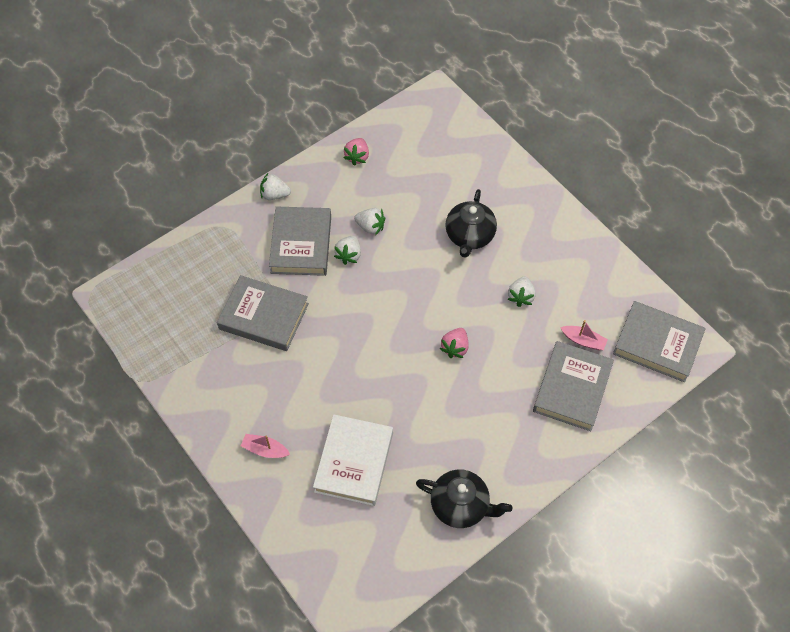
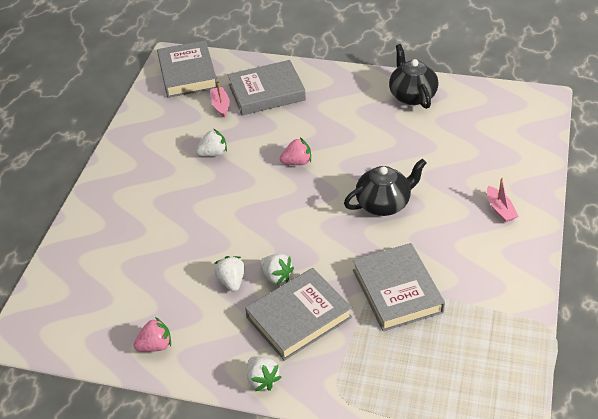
camera: 125 degrees left, 15 degrees down
white book [313,414,393,506] -> none
white strawberry [334,235,361,265] -> white strawberry turned 60 degrees clockwise [260,254,294,285]
black teapot [445,189,497,258] -> black teapot moved to [344,158,427,216]

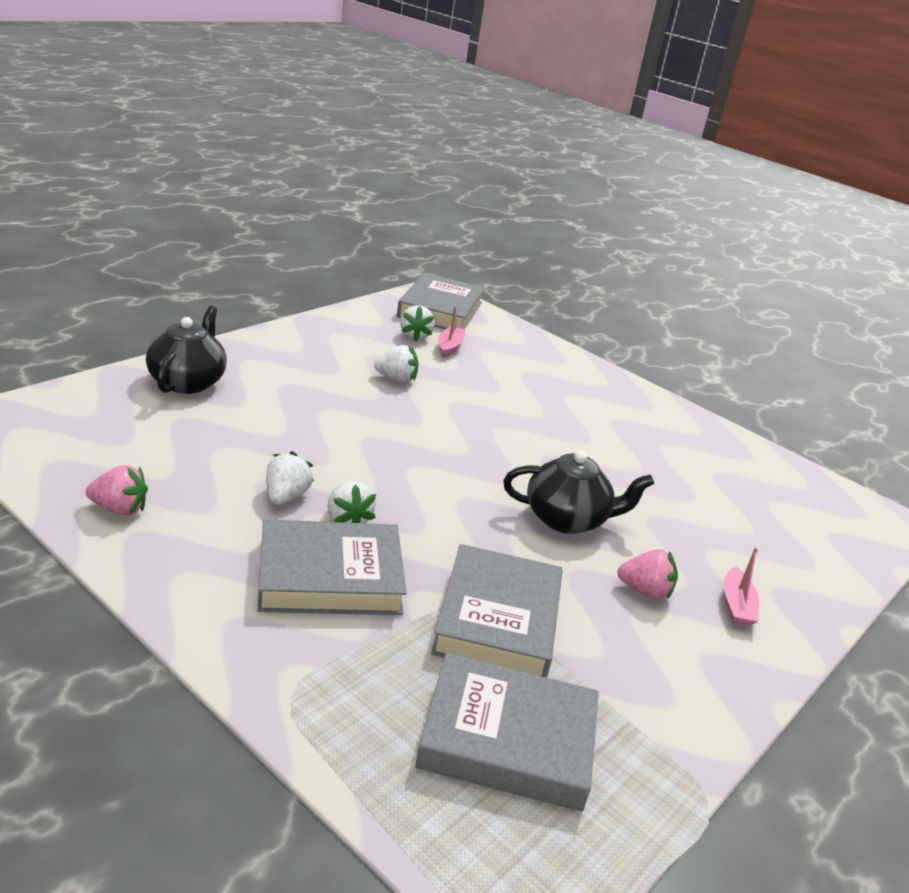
camera: 20 degrees right, 15 degrees down
grey book [227,60,306,115] -> grey book moved to [415,653,599,811]
white strawberry [247,356,281,391] -> white strawberry moved to [400,305,435,341]
pink strawberry [280,138,311,165] -> pink strawberry moved to [617,549,678,600]
black teapot [389,44,438,109] -> black teapot moved to [146,306,227,394]

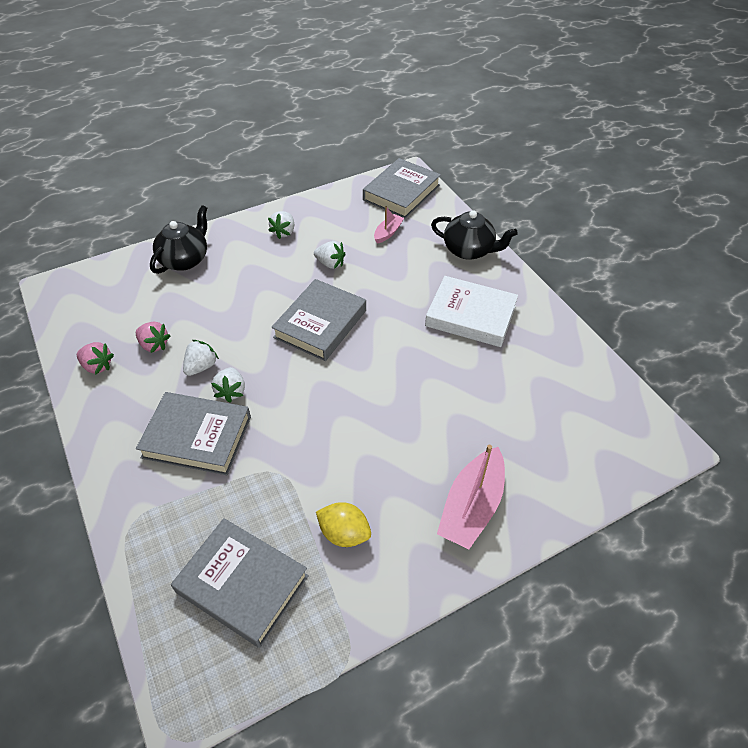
camera: 25 degrees right, 20 degrees up
white strawberry [400,305,435,341] -> white strawberry moved to [268,211,294,239]
grey book [431,544,563,678] -> grey book moved to [271,279,366,361]
black teapot [503,450,654,534] -> black teapot moved to [431,210,518,260]
pink strawberry [617,549,678,600] -> pink strawberry moved to [136,322,171,353]
pink boat [724,547,759,627] -> pink boat [437,445,505,549], size x1.90
none -> yellow lemon [316,502,371,547]
none -> white book [425,276,518,347]

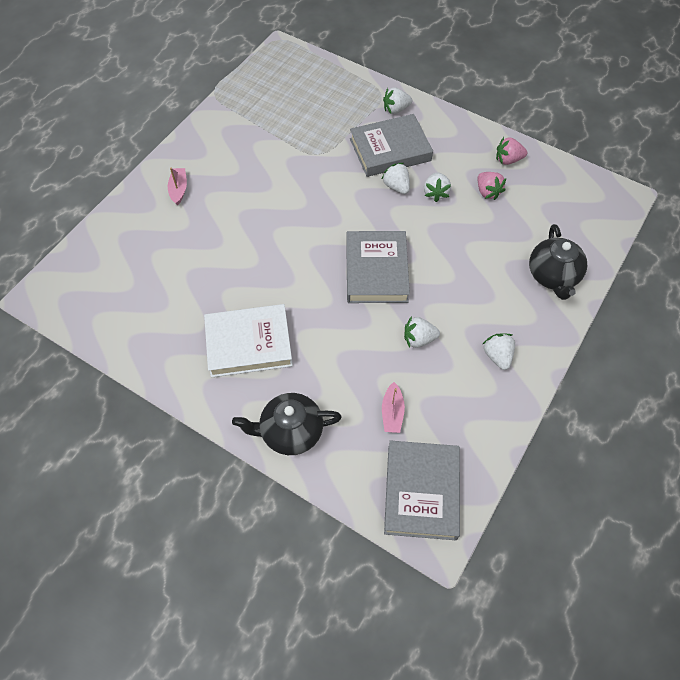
camera: 150 degrees right, 10 degrees up
pink strawberry [136,322,171,353] -> pink strawberry turned 120 degrees counterclockwise [478,172,506,200]
grey book [171,518,309,648] -> none
yellow lemon [316,502,371,547] -> none
pink boat [437,445,505,549] -> pink boat [168,168,187,206], size x0.53
none -> white strawberry [383,87,412,114]

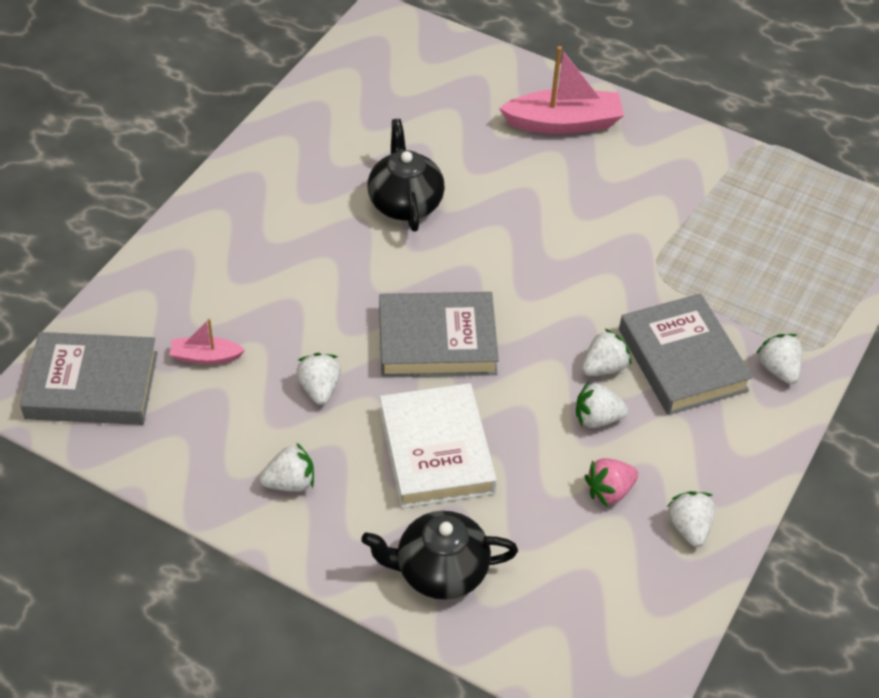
camera: 85 degrees right, 10 degrees down
pink boat [168,168,187,206] -> pink boat [499,46,624,134], size x1.90
white book [204,304,293,378] -> white book moved to [380,383,497,508]
black teapot [232,393,342,455] -> black teapot moved to [367,119,445,232]
pink strawberry [496,137,527,165] -> white strawberry [667,491,715,547]

